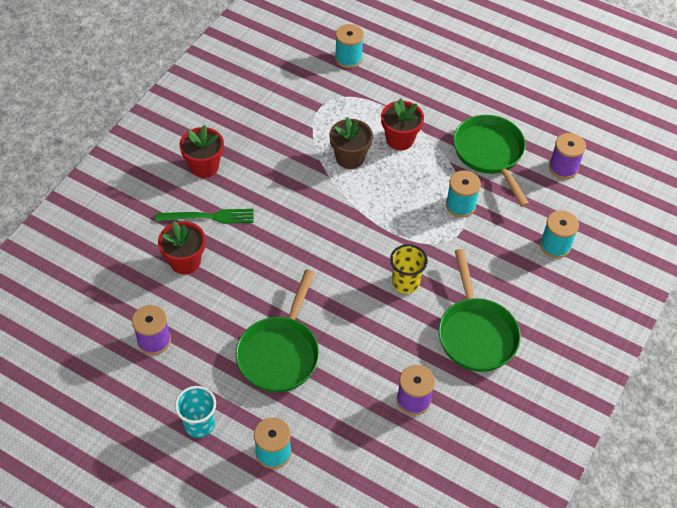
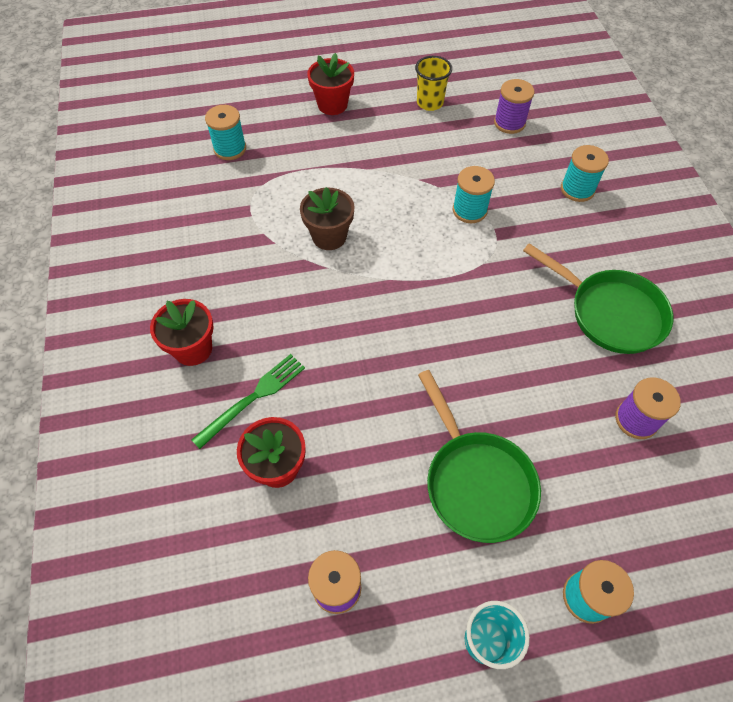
camera: 40 degrees left, 5 degrees up
red flower pot [381,98,424,150] -> red flower pot moved to [307,53,354,115]
yellow cup [390,244,428,294] -> yellow cup moved to [415,56,452,111]
green pan [453,115,529,207] -> none

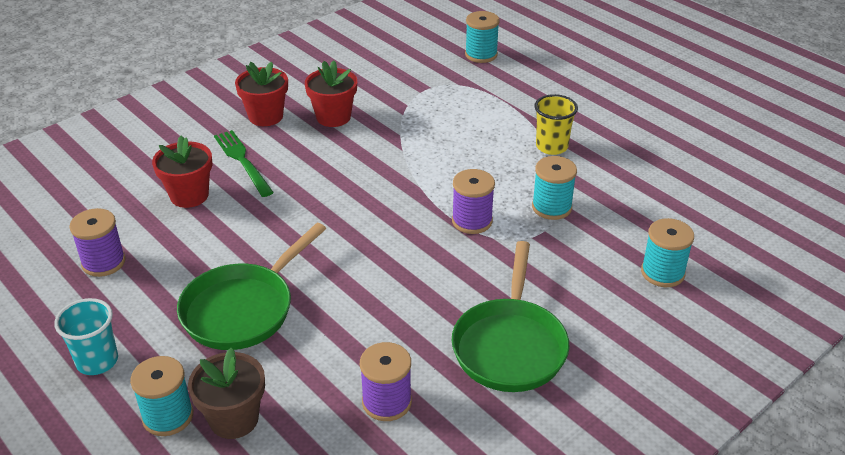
camera: 60 degrees right, 20 degrees down
green fork [191,354,305,449] -> green fork turned 135 degrees counterclockwise [214,130,274,197]
brown flower pot [300,187,355,250] -> brown flower pot moved to [188,348,265,439]
red flower pot [307,53,354,115] -> red flower pot moved to [305,60,357,127]
yellow cup [415,56,452,111] -> yellow cup moved to [534,94,578,155]
purple spool [494,79,535,134] -> purple spool moved to [452,169,495,234]

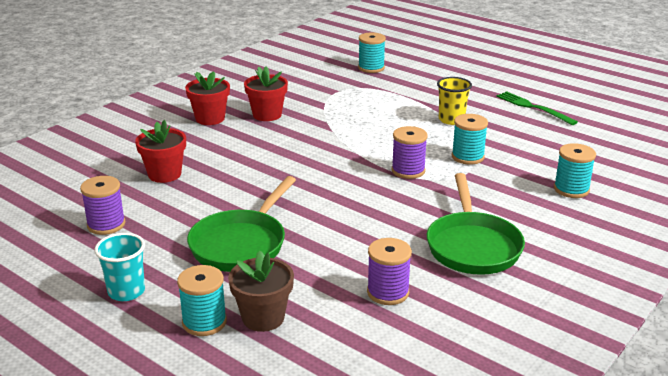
camera: 10 degrees left, 10 degrees down
green fork [214,130,274,197] -> green fork moved to [496,91,578,125]

